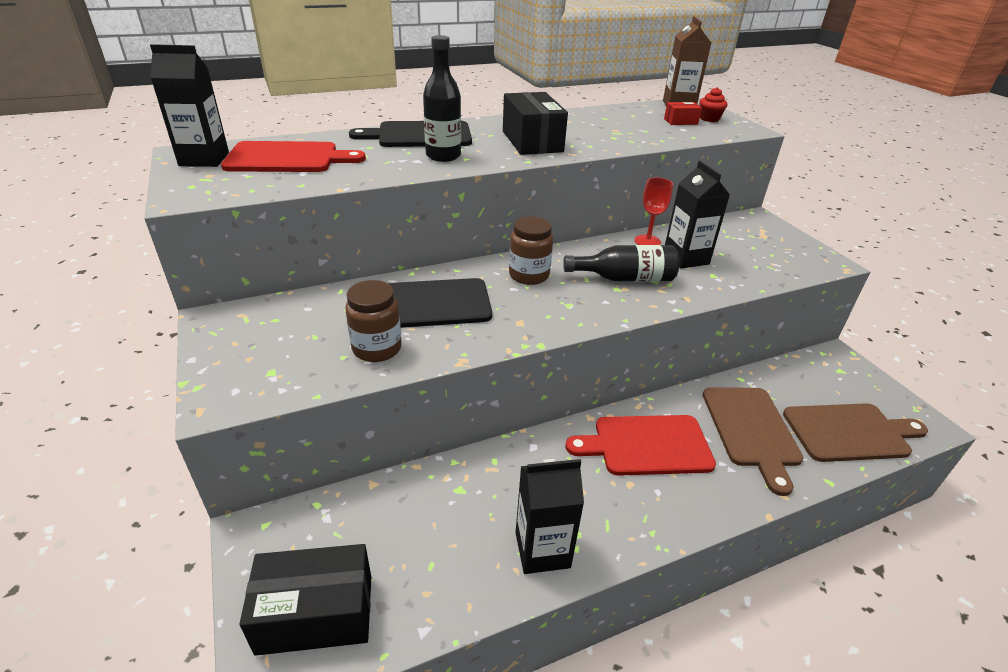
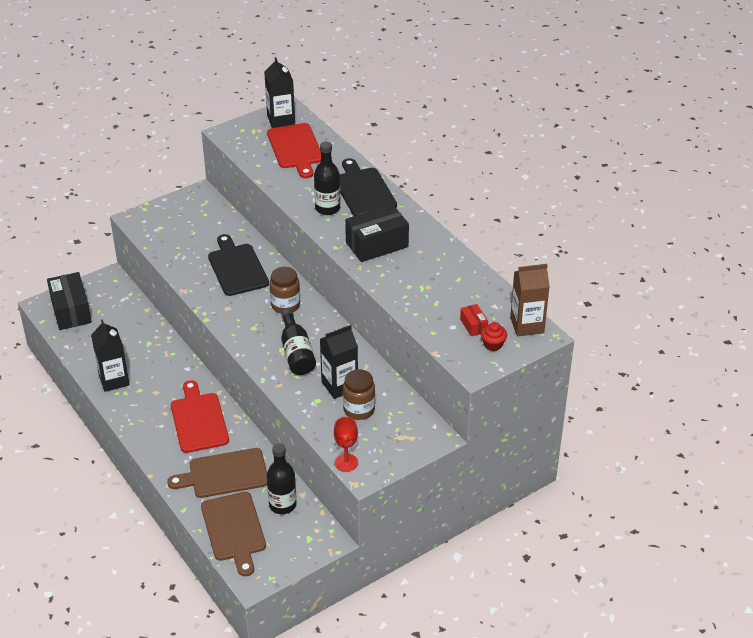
camera: 80 degrees right, 5 degrees up
brown jar [345,280,402,362] -> brown jar moved to [343,369,375,420]
red goblet [635,177,673,245] -> red goblet moved to [334,417,358,472]
none -> black bottle [267,443,297,514]

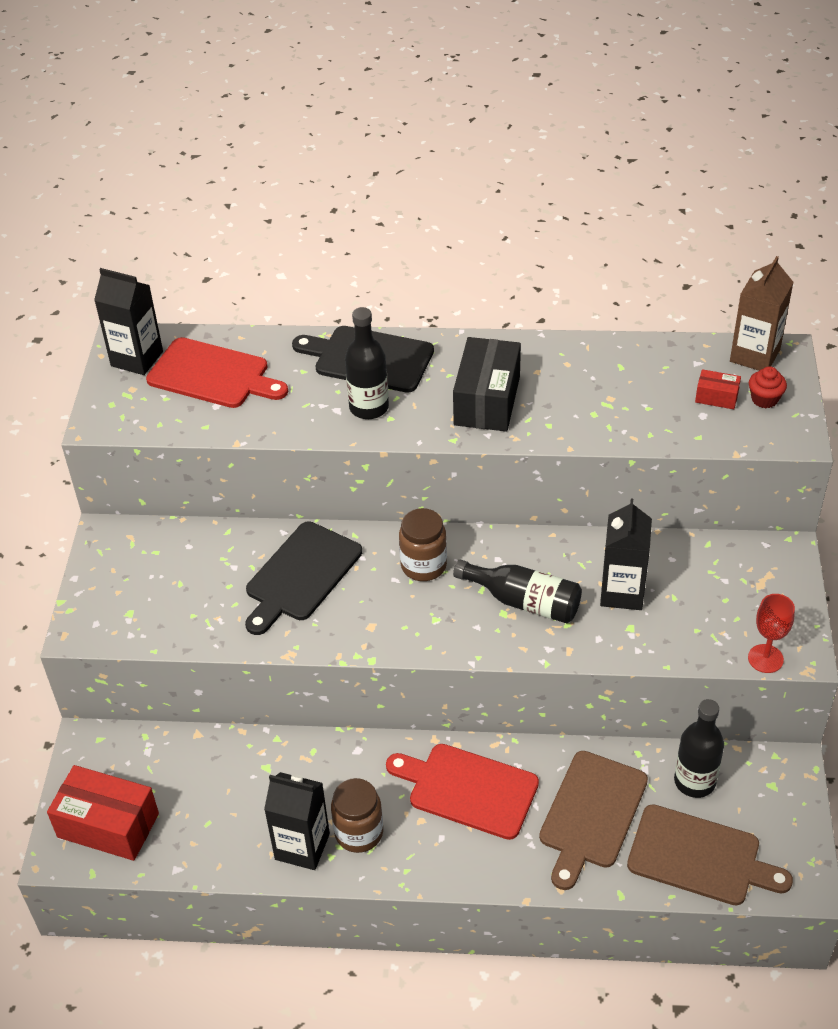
camera: 50 degrees left, 5 degrees up
black box [47,272,92,330] -> red box [47,765,159,861]
black cutting board [208,234,269,296] -> black cutting board turned 75 degrees counterclockwise [245,521,362,635]
brown jar [343,369,375,420] -> brown jar moved to [331,778,383,853]

